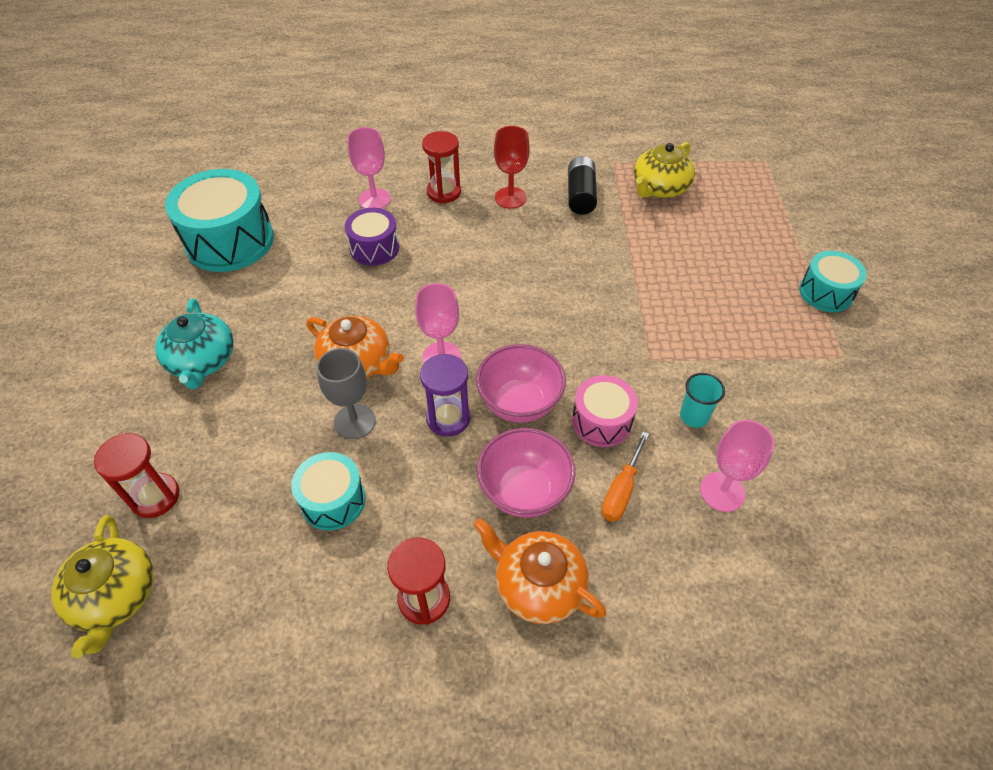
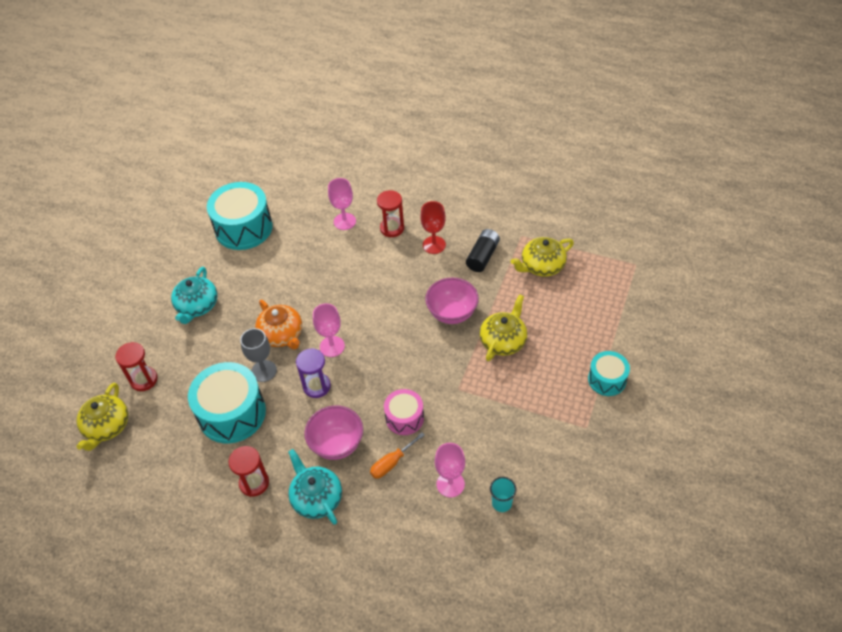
camera: 25 degrees right, 0 degrees up
turquoise drum [291,452,366,530] -> turquoise drum [188,362,266,443], size x1.77
purple drum [345,208,399,266] -> none
orange teapot [474,518,606,624] -> turquoise teapot [288,449,342,525]
pink bowl [476,344,566,423] -> pink bowl moved to [425,278,479,324]
turquoise cup [680,373,725,428] -> turquoise cup moved to [490,477,516,512]
none -> yellow teapot [479,294,528,361]

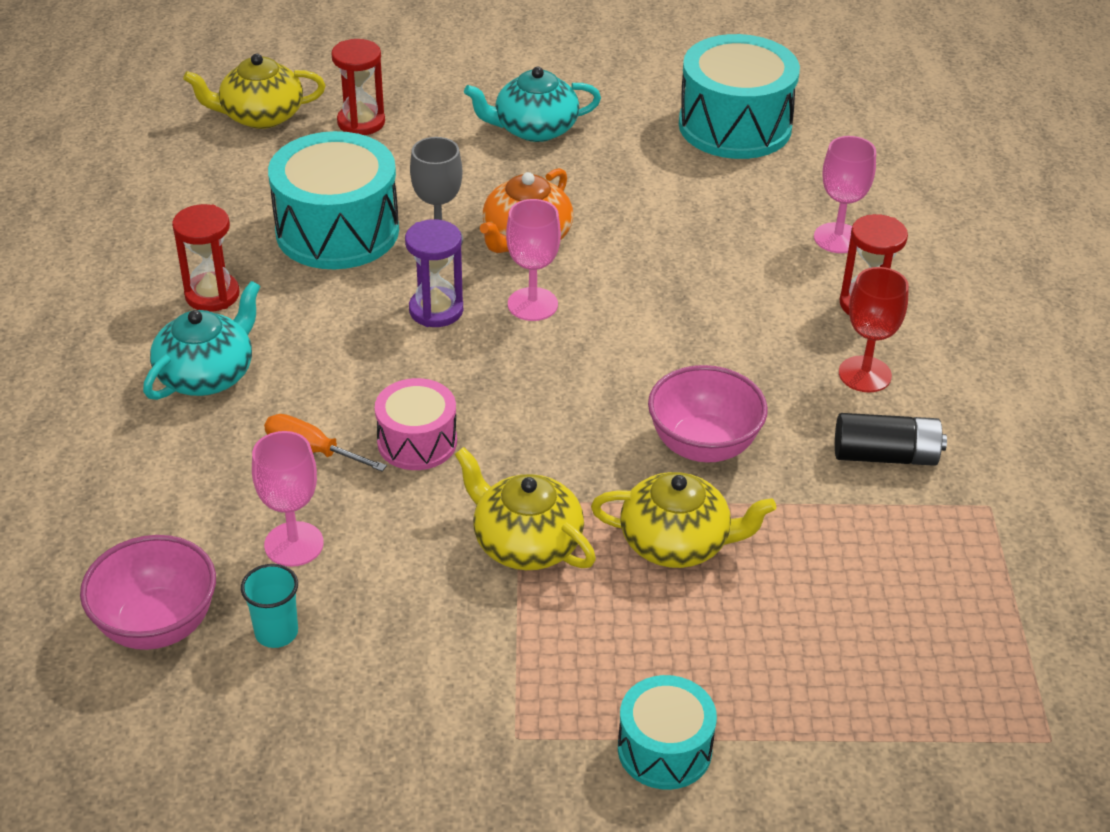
camera: 65 degrees right, 10 degrees down
pink bowl [304,405,363,460] -> pink bowl moved to [80,535,216,650]
yellow teapot [511,237,574,277] -> yellow teapot moved to [455,447,596,570]

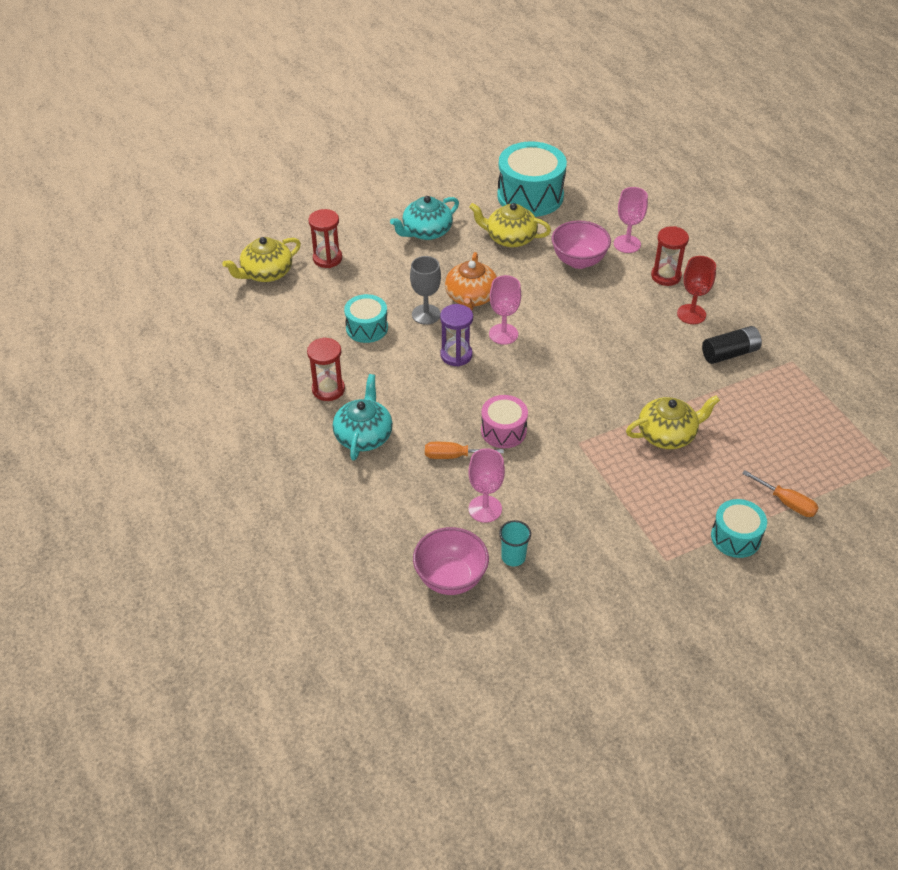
camera: 25 degrees left, 5 degrees up
turquoise drum [268,131,399,269] -> turquoise drum [344,294,388,343], size x0.57
yellow teapot [455,447,596,570] -> yellow teapot moved to [469,203,551,247]
pink bowl [648,365,768,462] -> pink bowl moved to [552,221,611,269]
none -> orange screwdriver [742,470,818,517]

